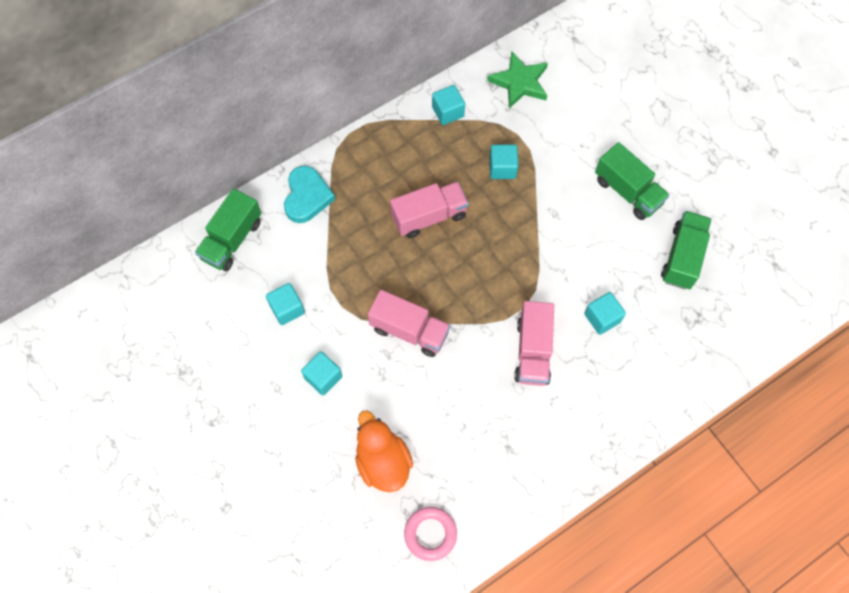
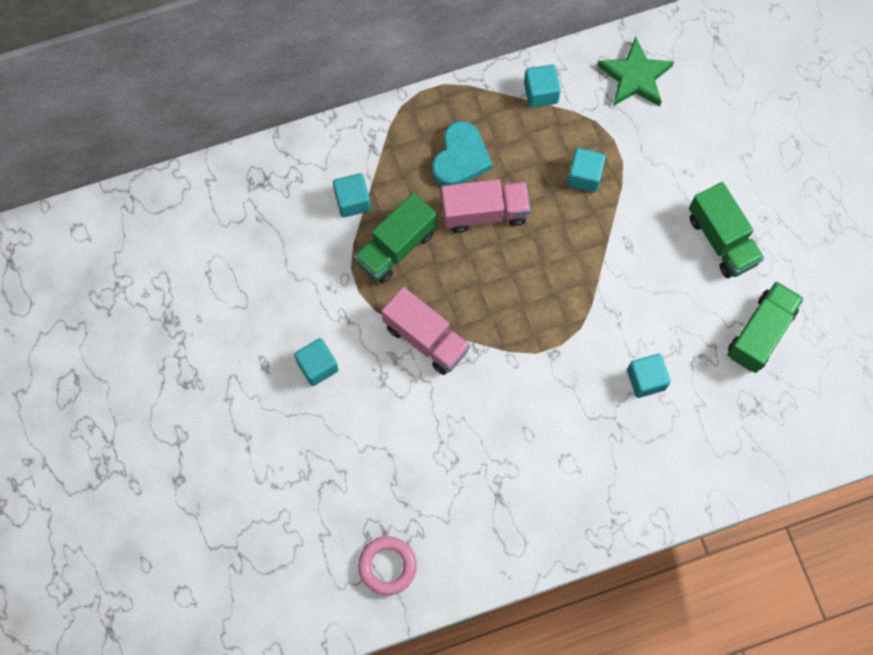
camera: 15 degrees right, 5 degrees up
green truck [195,188,261,271] -> green truck moved to [354,193,437,284]
turquoise cube [266,283,305,325] -> turquoise cube moved to [333,173,371,218]
turquoise heart [284,166,335,223] -> turquoise heart moved to [432,121,492,186]
orange duck [355,410,413,492] -> none
pink truck [514,301,554,386] -> none

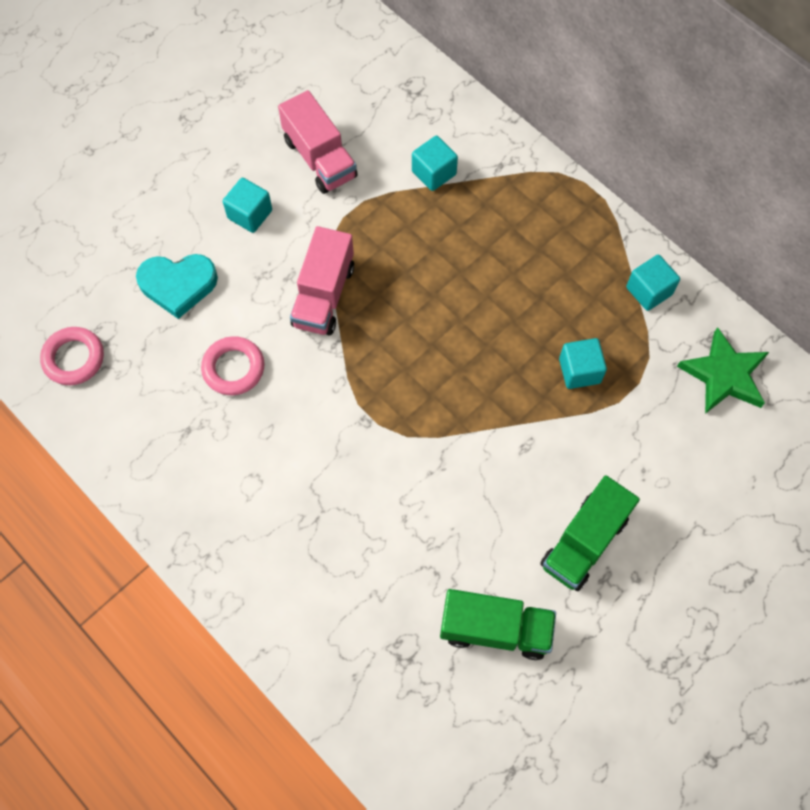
camera: 65 degrees right, 5 degrees down
green truck [354,193,437,284] -> none
turquoise heart [432,121,492,186] -> turquoise heart moved to [136,254,218,319]
pink truck [441,179,531,233] -> pink truck moved to [278,90,358,194]
turquoise cube [627,354,671,398] -> none
none -> pink ring [201,336,265,395]

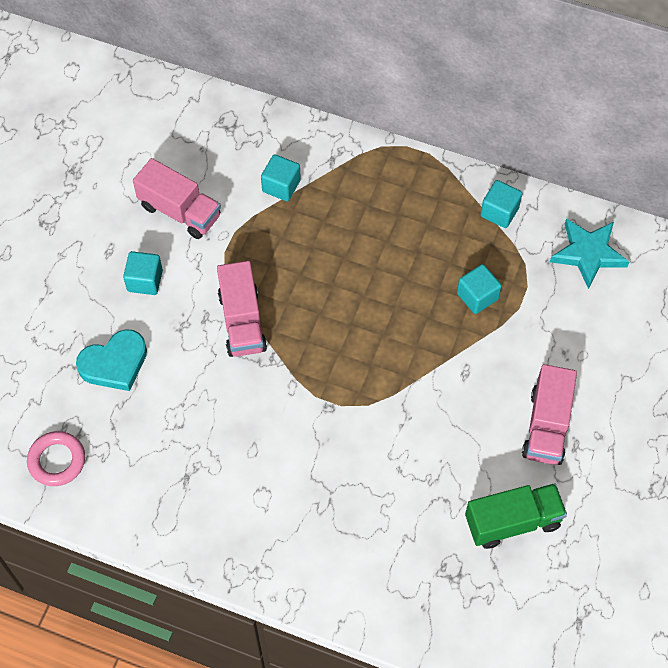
camera: 25 degrees left, 5 degrees down
pink ring [201,336,265,395] -> none
green truck [540,475,640,591] -> pink truck [522,364,577,465]
green star [677,327,769,414] -> turquoise star [550,219,629,289]

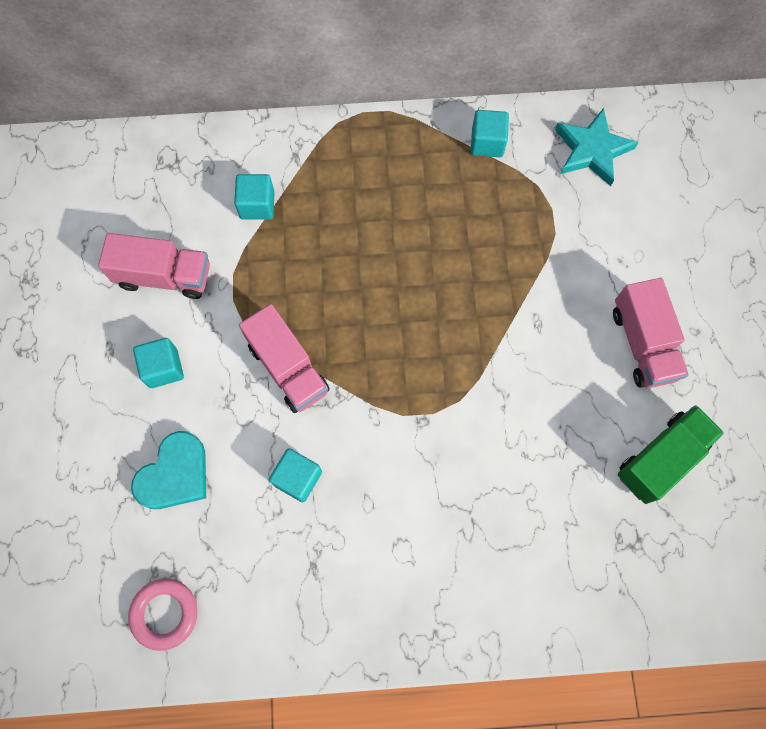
camera: 25 degrees left, 10 degrees up
turquoise cube [457,264,502,314] -> turquoise cube moved to [269,449,322,502]

